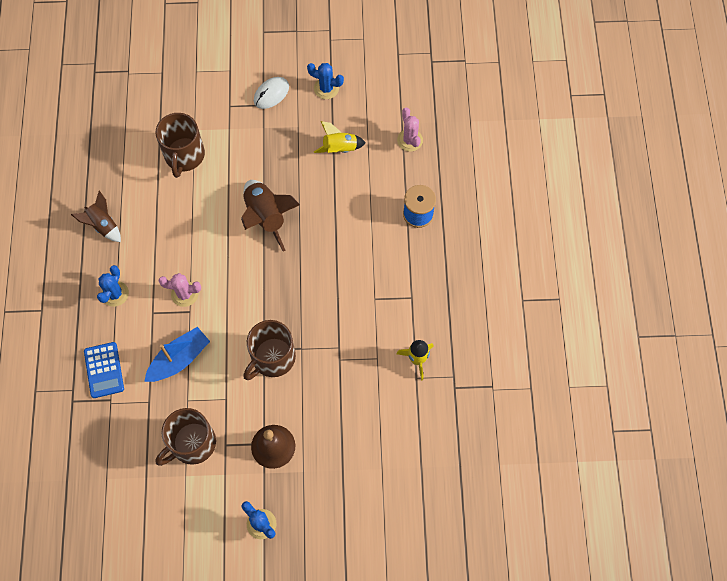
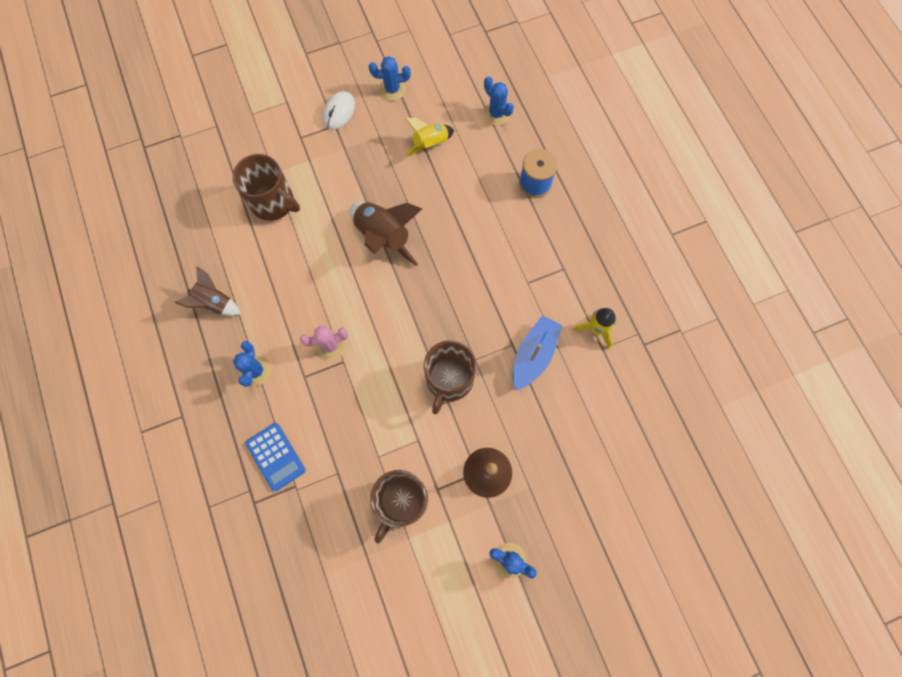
camera: 20 degrees left, 5 degrees up
blue boat [144,327,210,382] -> blue boat moved to [513,315,563,390]
brown mug [156,113,205,178] -> brown mug turned 45 degrees counterclockwise [233,154,300,221]
pink cactus [397,108,423,152] -> blue cactus [483,76,514,126]

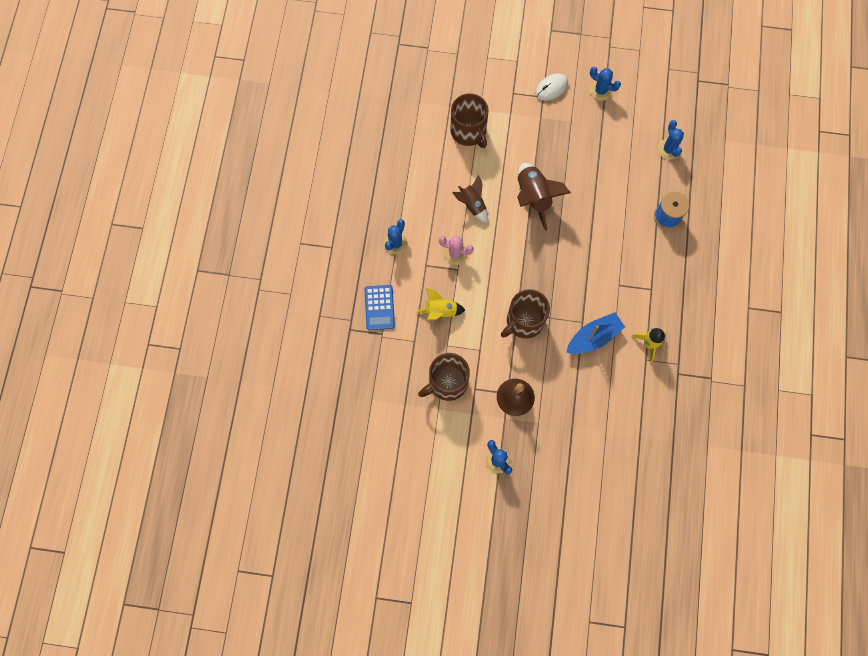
camera: 30 degrees right, 0 degrees up
brown rocket [175,266,240,316] -> brown rocket moved to [452,175,488,222]
yellow rocket [405,118,454,156] -> yellow rocket moved to [416,288,465,320]

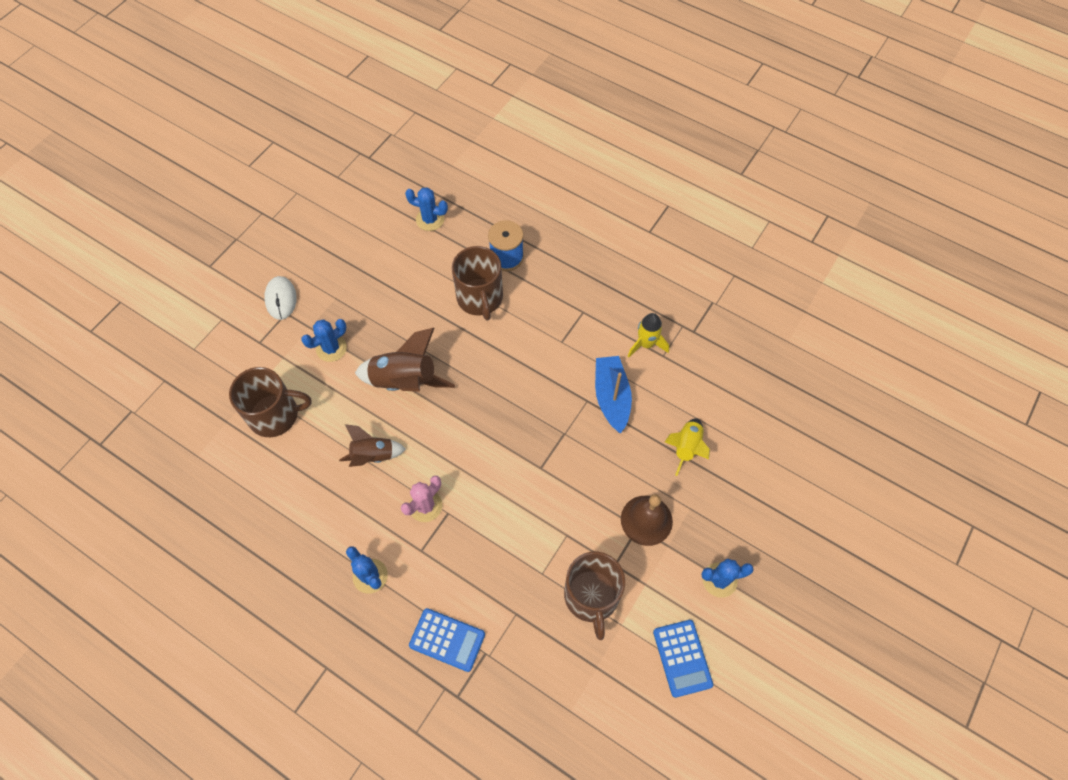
camera: 65 degrees left, 10 degrees down
yellow rocket [416,288,465,320] -> yellow rocket moved to [665,418,710,476]
brown mug [501,289,550,339] -> brown mug moved to [452,246,503,321]
blue cactus [590,67,621,101] -> blue cactus moved to [301,319,347,362]
none -> blue calculator [653,620,713,698]

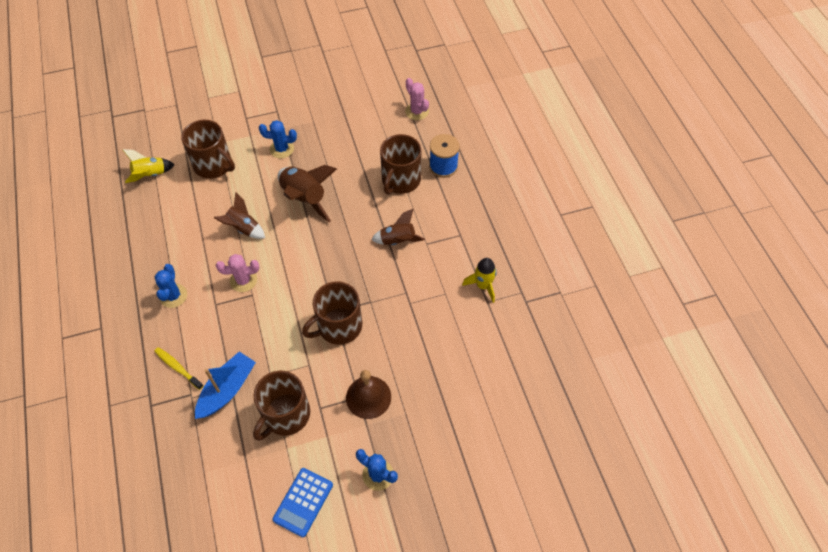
camera: 40 degrees right, 5 degrees down
white mouse [264,276,297,320] -> none
blue cactus [405,187,448,231] -> pink cactus [405,78,429,120]
blue calculator [409,608,485,672] -> yellow toothbrush [154,347,204,390]
blue boat [595,356,632,433] -> blue boat moved to [195,352,256,419]
yellow rocket [665,418,710,476] -> yellow rocket moved to [122,149,175,183]
none -> brown mug [302,281,362,345]
none -> brown rocket [371,209,425,245]

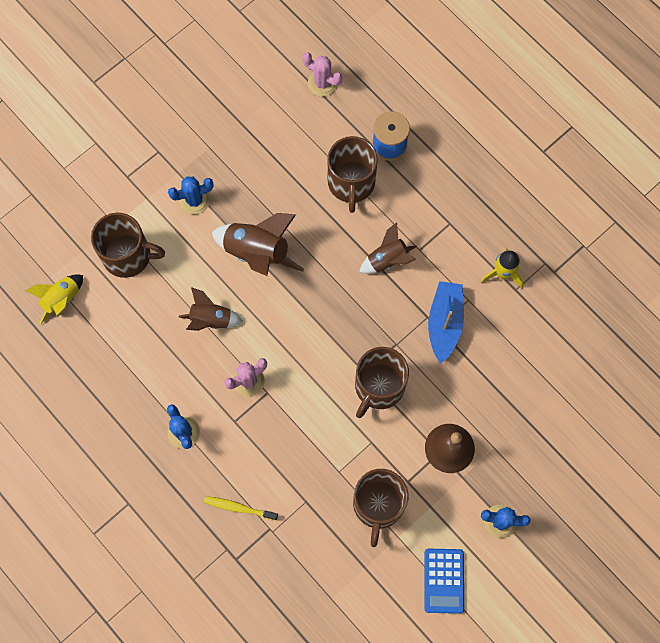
camera: 25 degrees left, 15 degrees up
blue boat [195,352,256,419] -> blue boat moved to [428,281,464,363]

